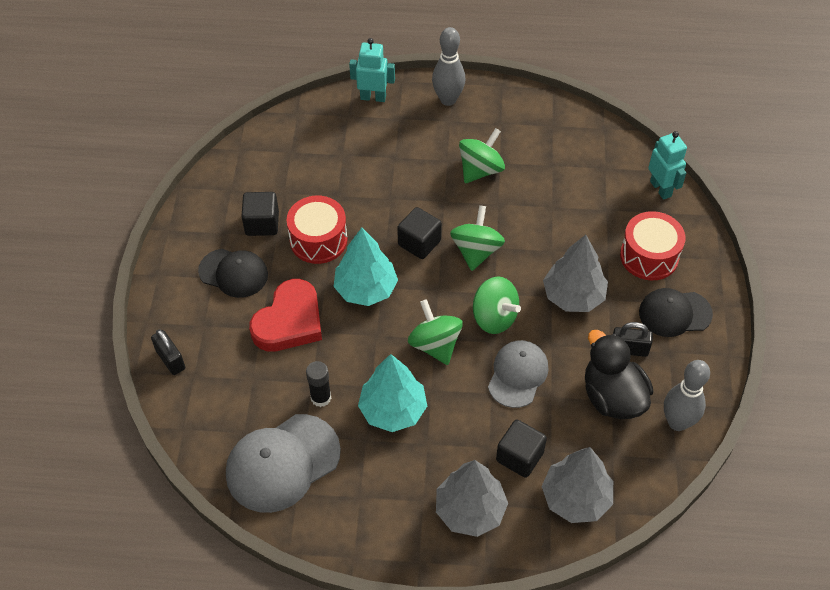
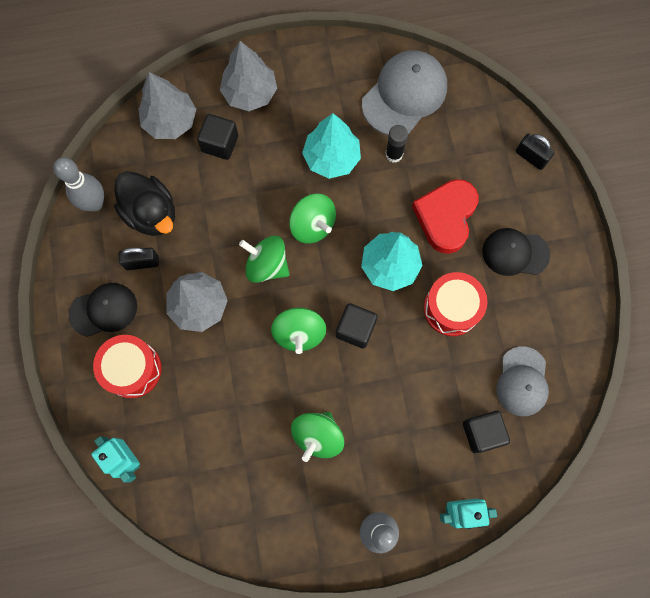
camera: 165 degrees right, 20 degrees up
black cube [241,192,279,236] -> black cube moved to [463,411,510,453]
grey cap [488,340,549,408] -> grey cap moved to [496,346,549,416]

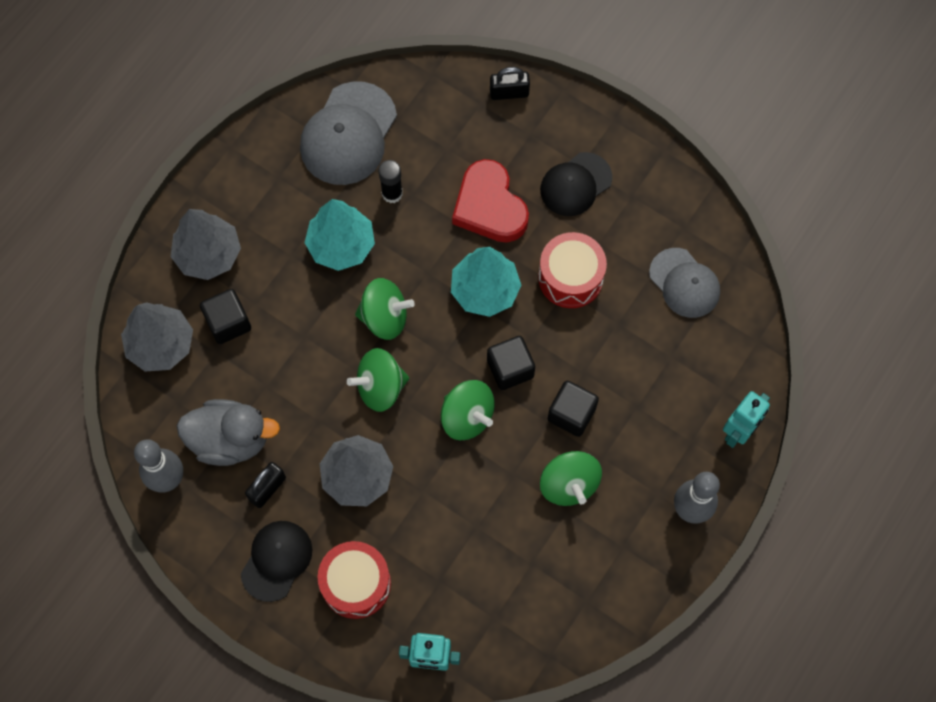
camera: 45 degrees left, 5 degrees down
black duck [114,171,175,236] -> grey duck [177,399,280,466]
grey cap [362,50,447,135] -> grey cap turned 150 degrees counterclockwise [300,81,397,185]
black cube [463,411,510,453] -> black cube moved to [548,381,599,437]

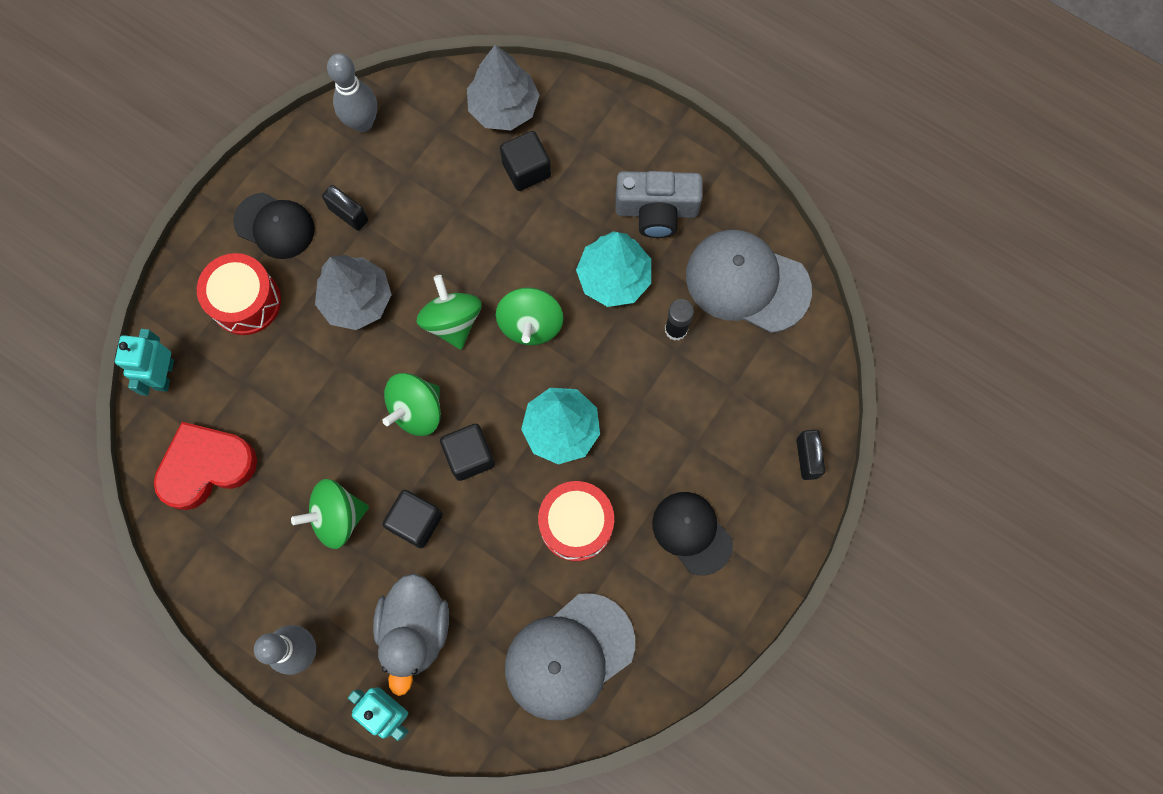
camera: 90 degrees right, 5 degrees up
grey tree [171,209,241,280] -> none
grey duck [177,399,280,466] -> grey duck moved to [373,574,449,696]
red heart [452,159,529,243] -> red heart moved to [154,422,257,510]
grey cap [649,248,720,318] -> grey cap [505,593,635,720], size x1.52
none -> grey camera [616,171,703,238]

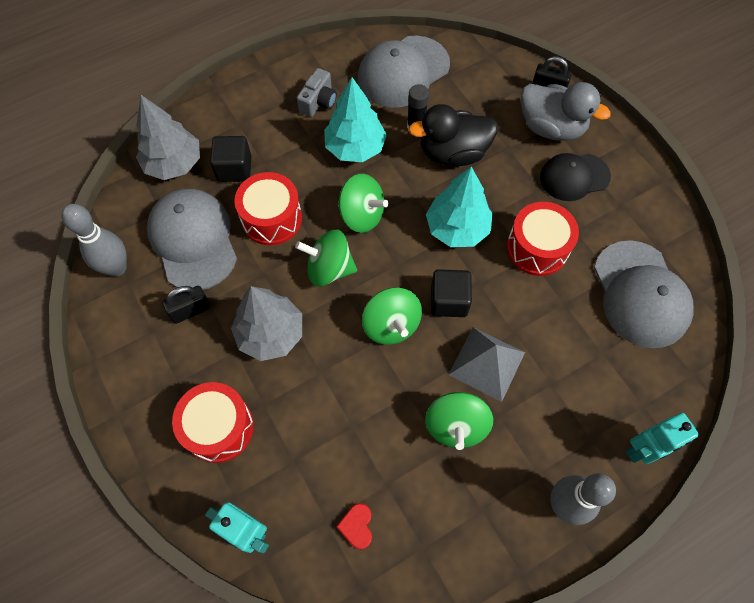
camera: 65 degrees left, 10 degrees down
red heart [154,422,257,510] -> red heart [336,503,372,549], size x0.43
black cap [233,192,315,259] -> none
grey duck [373,574,449,696] -> grey duck moved to [521,82,611,141]
black cube [383,490,443,548] -> grey pyramid [448,327,525,402]
grey camera [616,171,703,238] -> grey camera [297,68,337,117], size x0.65
none -> grey cap [147,189,237,290]
none -> red drum [234,172,302,245]
none -> black duck [408,104,498,166]

